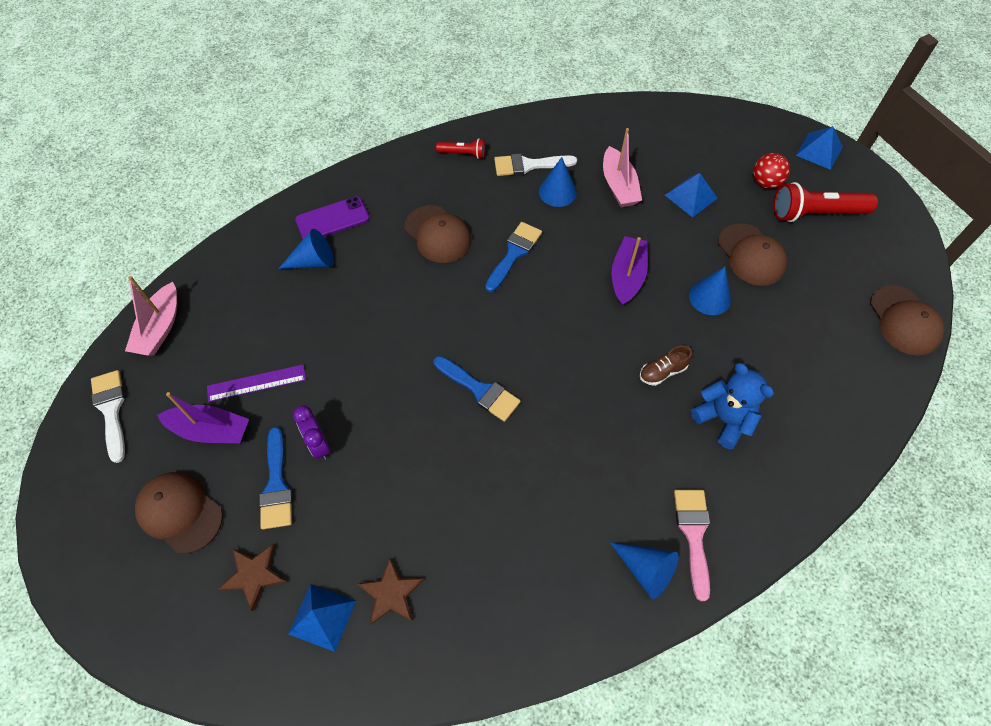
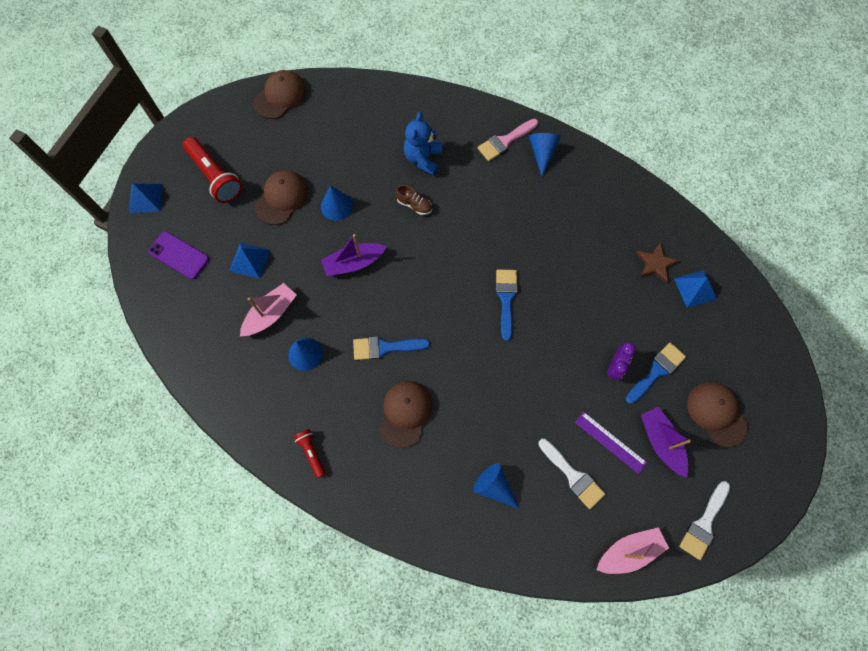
camera: 125 degrees left, 10 degrees up
brown cap [135,472,223,554] -> brown cap turned 150 degrees clockwise [687,382,749,447]
brown star [219,543,287,611] -> none
purple phone [295,196,369,239] -> purple phone moved to [148,231,209,279]
white brush [494,154,577,176] -> white brush moved to [538,439,605,509]
red ball [753,153,790,189] -> none

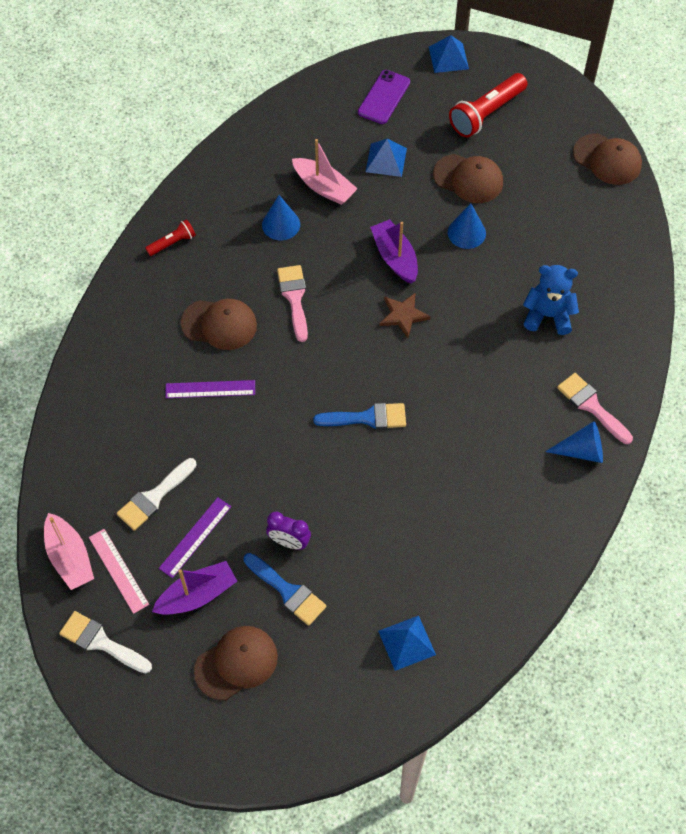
camera: 85 degrees right, 10 degrees down
blue brush [353,336,430,360] -> pink brush [277,265,308,342]
brown shoe [395,185,432,215] -> none
blue cone [473,463,520,509] -> none
brown star [636,242,679,283] -> brown star moved to [379,292,431,338]
none -> pink ruler [89,529,149,614]
none -> purple ruler [165,380,255,398]

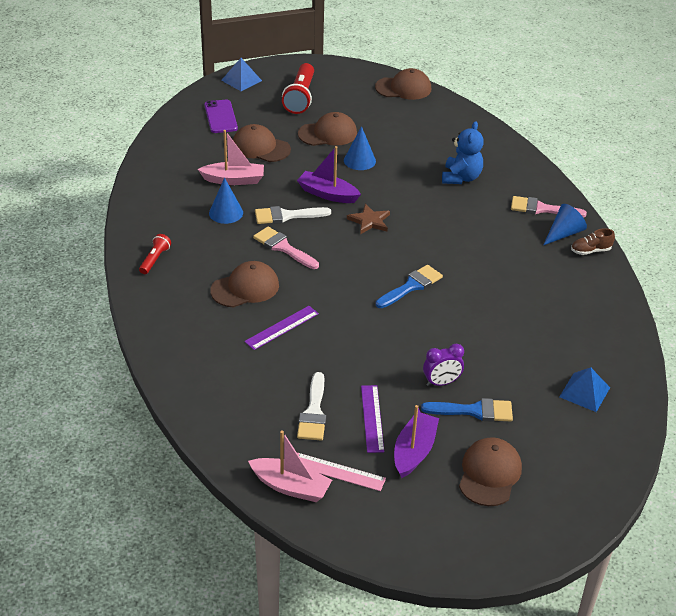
camera: 40 degrees left, 20 degrees down
white brush [59,611,152,673] -> white brush moved to [255,206,331,224]
blue pyramid [366,139,407,177] -> brown cap [233,124,291,162]
blue teddy bear [523,265,579,335] -> blue teddy bear turned 135 degrees clockwise [442,121,484,184]
none -> brown shoe [571,228,615,255]

